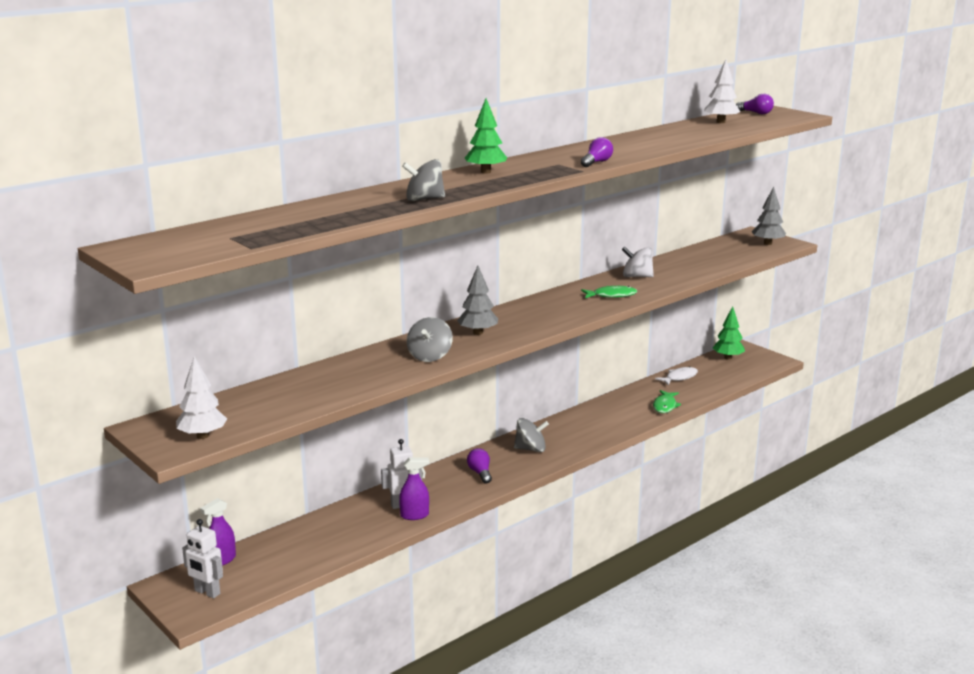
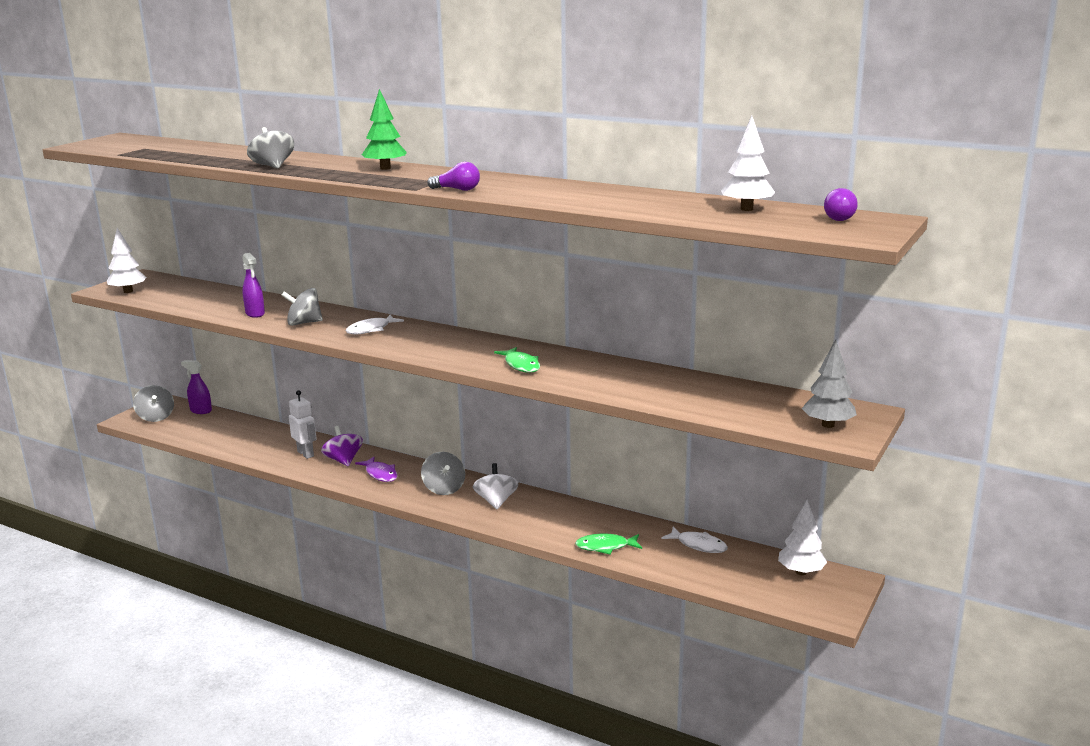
camera: 70 degrees right, 0 degrees up
white robot [182,519,223,598] -> grey spinning top [133,385,174,422]
purple spray bottle [399,457,429,520] -> purple spray bottle moved to [242,253,265,318]
grey tree [457,266,498,335] -> white fish [346,315,404,334]
purple light bulb [467,448,492,484] -> purple fish [355,457,398,482]
white spinning top [622,247,654,277] -> white spinning top moved to [473,463,519,509]
green tree [713,306,745,360] -> white tree [778,500,827,575]
none -> purple spinning top [321,426,363,466]

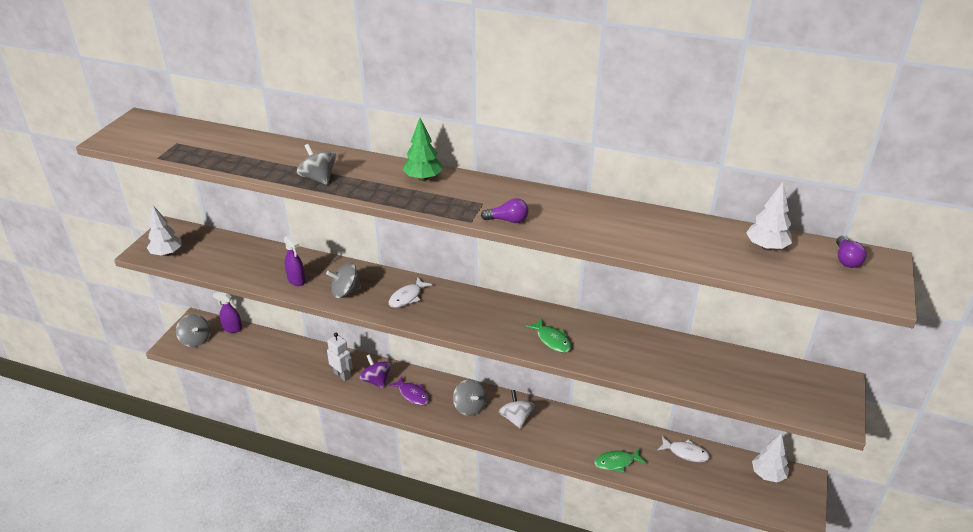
camera: 10 degrees left, 15 degrees up
grey tree [802,339,857,428] -> none

